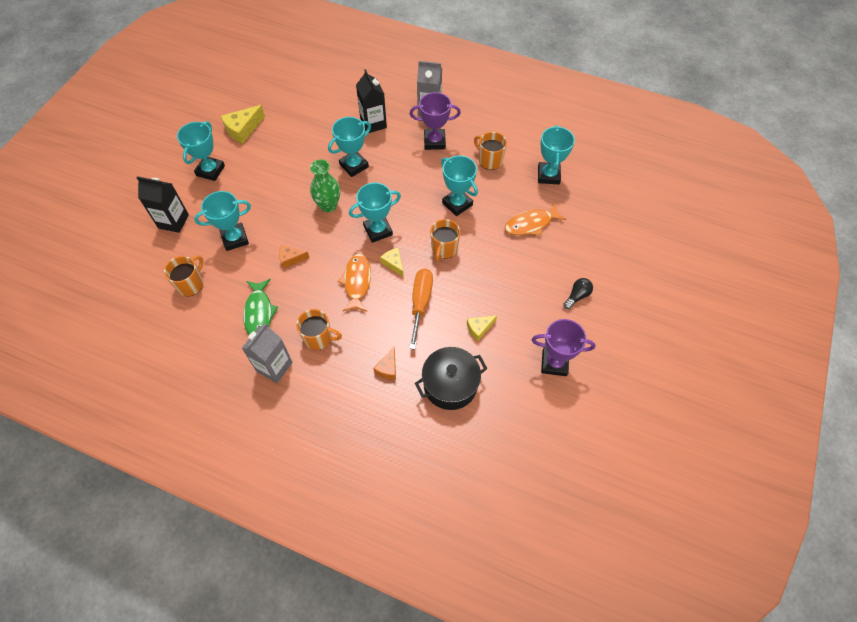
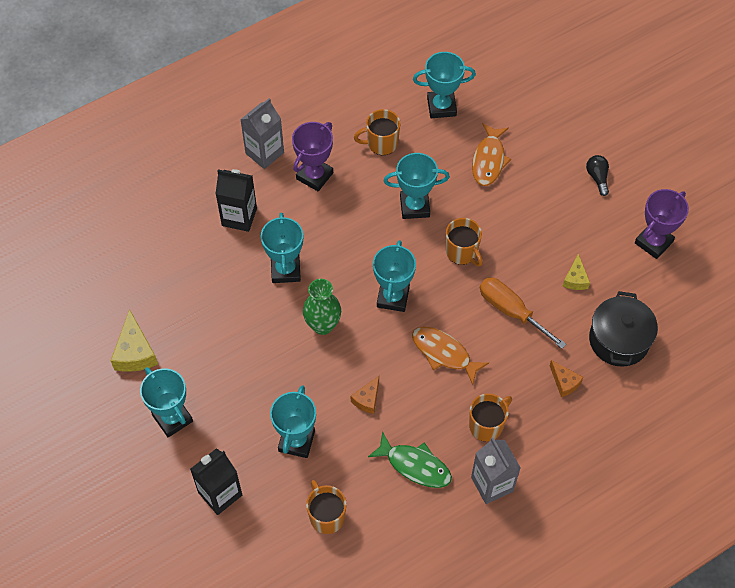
camera: 55 degrees left, 0 degrees up
yellow cheese [380,248,404,277] -> none
turquoise trophy [538,125,575,184] -> turquoise trophy turned 45 degrees counterclockwise [413,52,476,118]

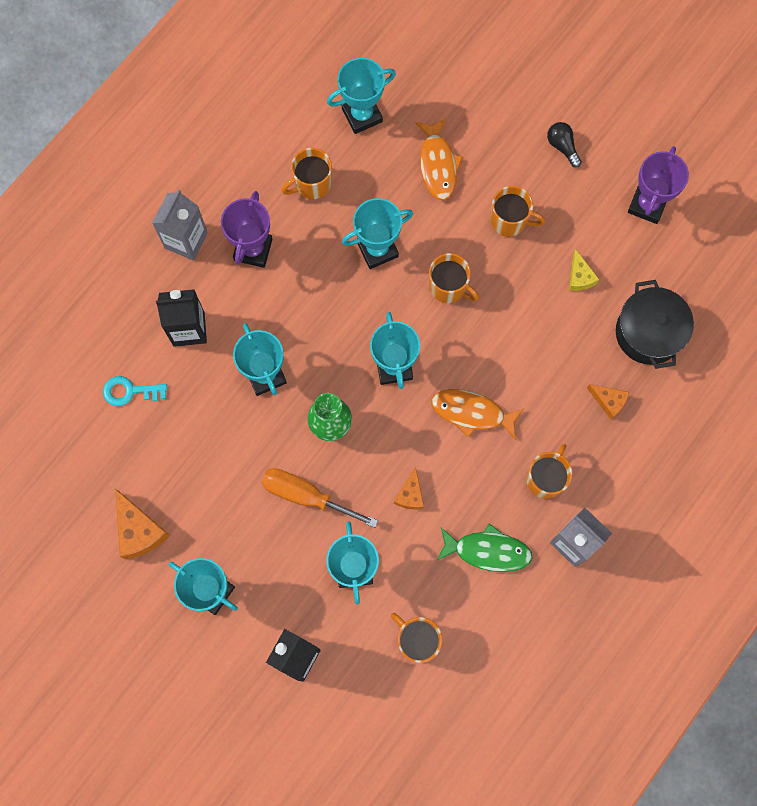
camera: 20 degrees left, 15 degrees up
yellow cheese [111,309,158,372] -> orange cheese [115,489,170,559]
orange screwdriver [480,278,567,349] -> orange screwdriver moved to [262,468,378,528]
none -> turquoise key [103,376,167,406]
none -> orange mug [491,186,545,237]

